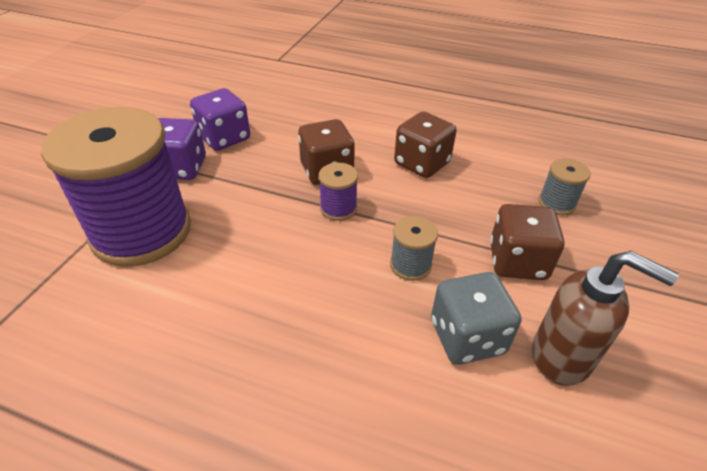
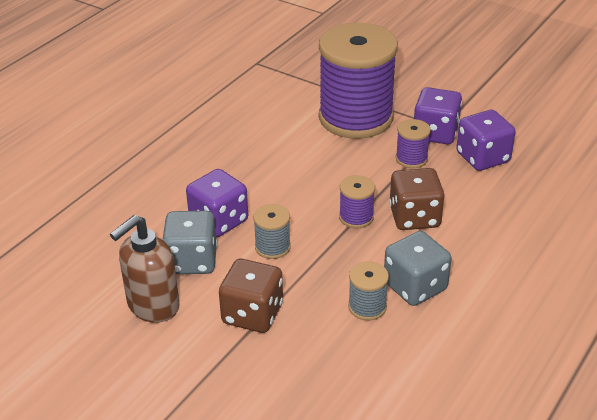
camera: 105 degrees right, 5 degrees down
brown dice [394,112,457,178] -> grey dice [384,231,452,306]
grey spool [538,158,591,215] -> grey spool moved to [348,261,389,321]
none -> purple dice [186,169,248,237]
none -> purple spool [396,119,431,168]

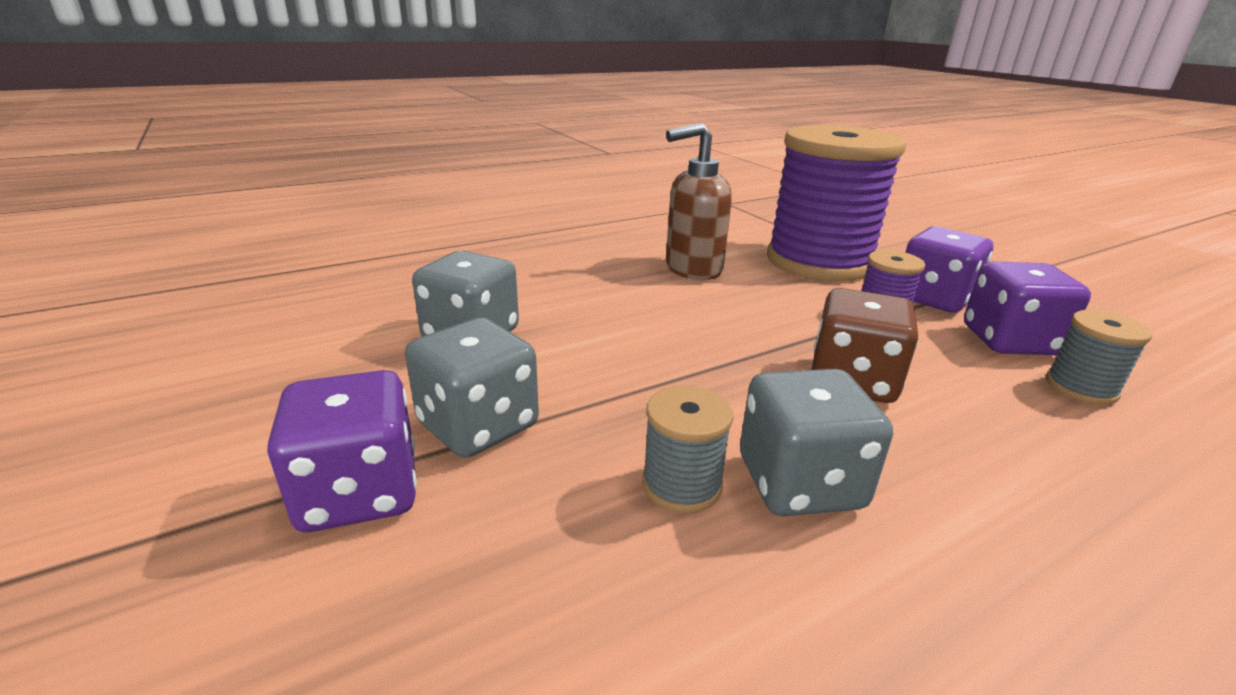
camera: 25 degrees right, 10 degrees down
brown soap dispenser [110,215,180,323] -> brown soap dispenser moved to [666,123,732,280]
purple dice [186,169,248,237] -> purple dice moved to [267,370,417,532]
brown dice [219,259,283,333] -> grey dice [405,317,539,458]
grey spool [253,204,291,259] -> grey spool moved to [1046,310,1152,405]
purple spool [339,175,375,228] -> none

